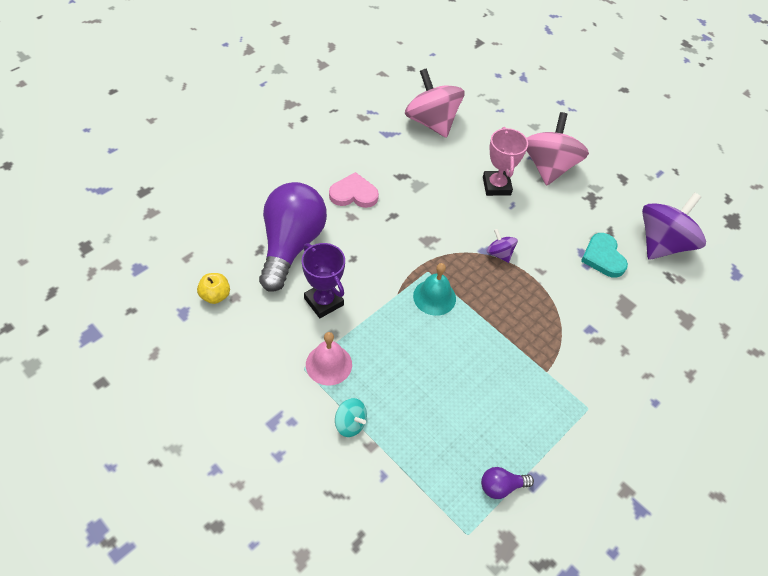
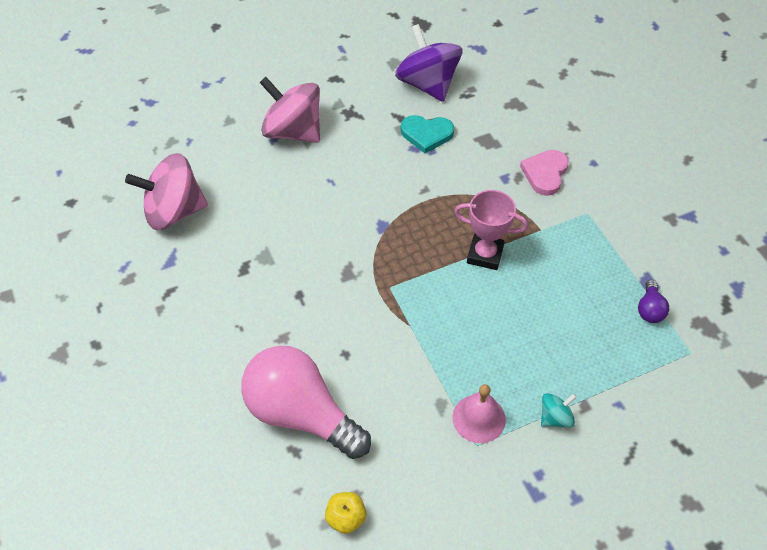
camera: 65 degrees left, 0 degrees up
purple light bulb [259,182,327,292] -> pink light bulb [241,346,371,459]
purple trophy [302,243,345,318] -> none
pink heart [329,172,379,208] -> pink heart moved to [520,150,569,196]
turquoise bell [413,263,456,316] -> none
pink trophy [483,127,528,196] -> pink trophy moved to [454,190,528,270]
purple spinning top [487,229,518,263] -> none

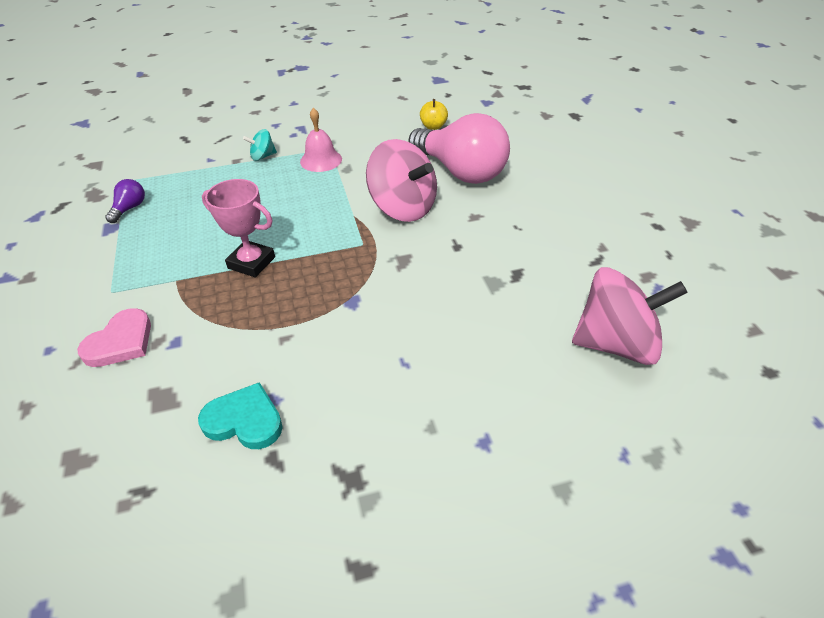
camera: 170 degrees left, 10 degrees down
pink spinning top [259,77,320,143] -> pink spinning top moved to [366,139,437,222]
purple spinning top [395,24,462,102] -> none

